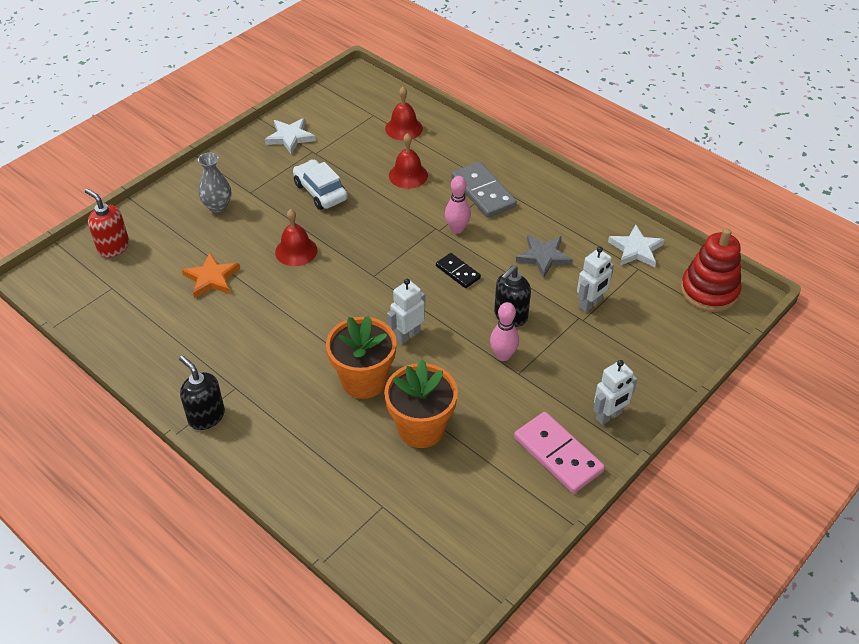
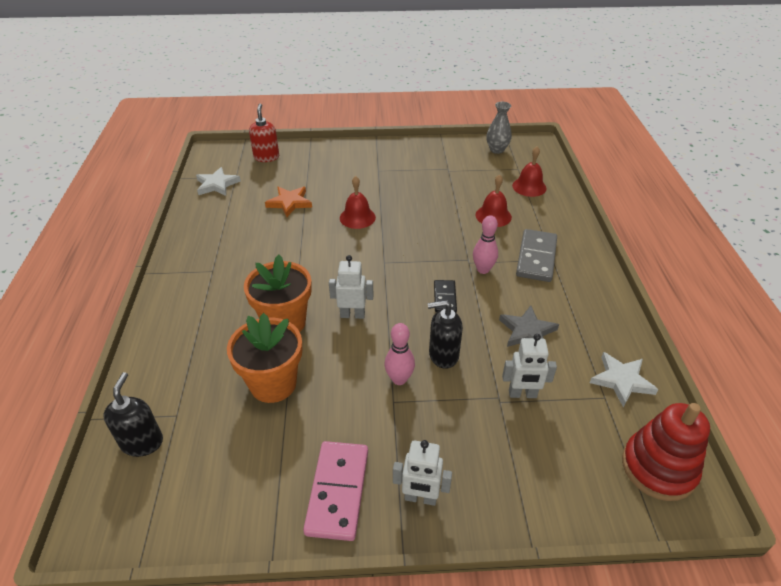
camera: 45 degrees right, 5 degrees down
black soap dispenser [179,356,225,430] -> black soap dispenser moved to [103,372,163,457]
grey vase [198,152,231,213] -> grey vase moved to [486,102,512,154]
white star [265,118,316,154] -> white star moved to [196,167,241,196]
white car [293,159,348,210] -> none

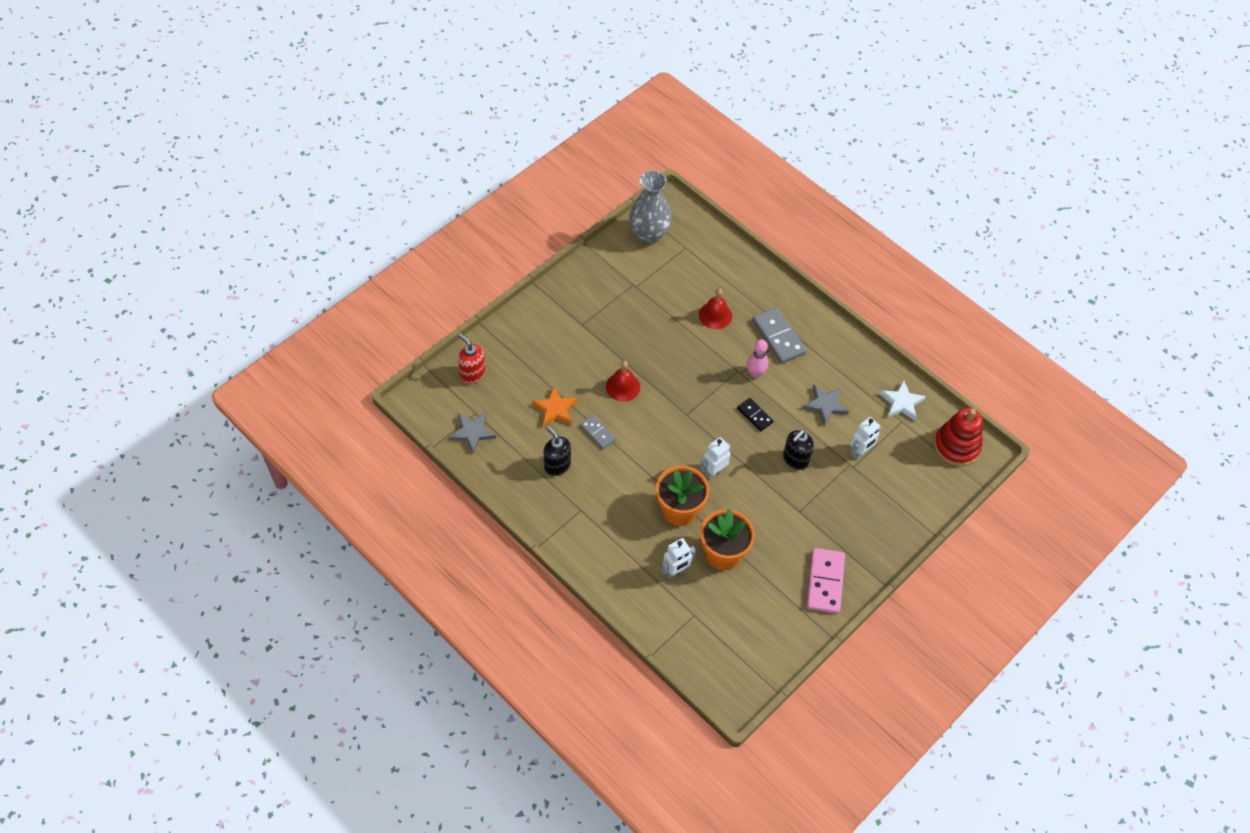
camera: 45 degrees left, 15 degrees up
black soap dispenser [103,372,163,457] -> black soap dispenser moved to [544,426,571,476]
white star [196,167,241,196] -> grey star [449,412,496,454]
pink domino [303,441,368,541] -> pink domino turned 45 degrees clockwise [807,548,845,614]
pink bowling pin [384,323,415,385] -> none
white robot [393,440,452,506] -> white robot moved to [661,538,696,579]
grey vase [486,102,512,154] -> grey vase [629,171,672,244], size x1.64
red bell [512,147,547,197] -> none
none -> grey domino [580,415,616,449]

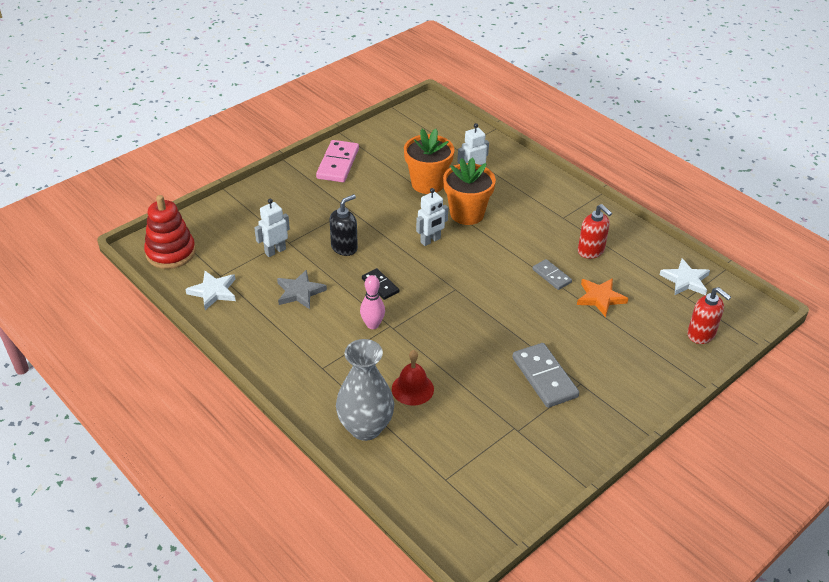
camera: 175 degrees left, 15 degrees down
grey star [449,412,496,454] -> white star [660,258,710,295]
black soap dispenser [544,426,571,476] -> red soap dispenser [578,204,612,259]
red bell [606,361,640,402] -> none
grey vase [629,171,672,244] -> grey vase moved to [336,339,394,441]
grey domino [752,307,806,364] -> grey domino moved to [512,343,579,408]

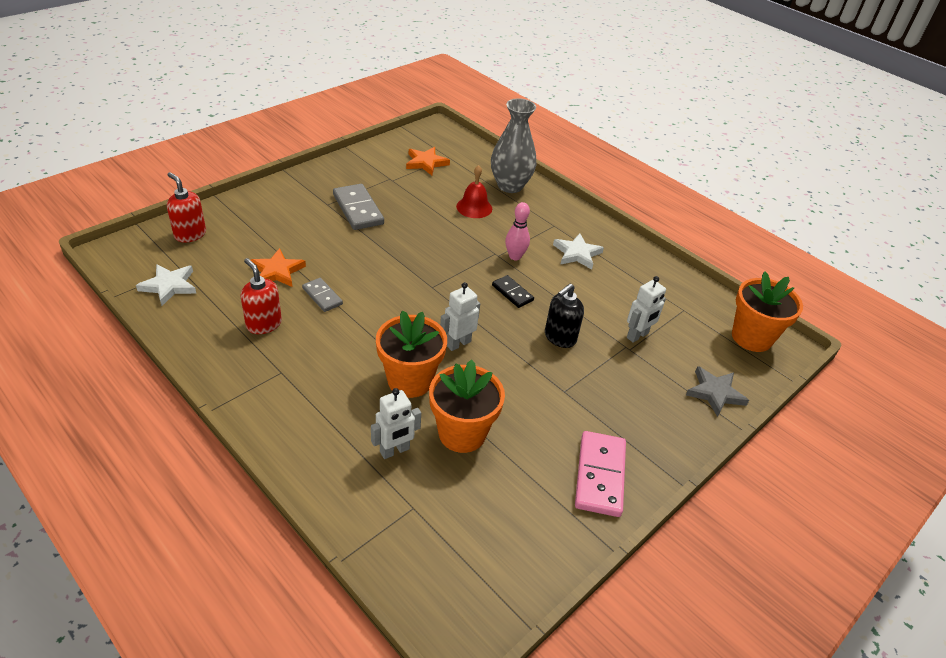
camera: 175 degrees right, 0 degrees up
red stacking toy [144,195,196,269] -> orange flower pot [732,271,803,352]
white star [185,271,236,310] -> white star moved to [553,233,604,270]
grey star [277,270,327,309] -> grey star moved to [686,366,749,417]
none -> orange star [406,147,450,176]

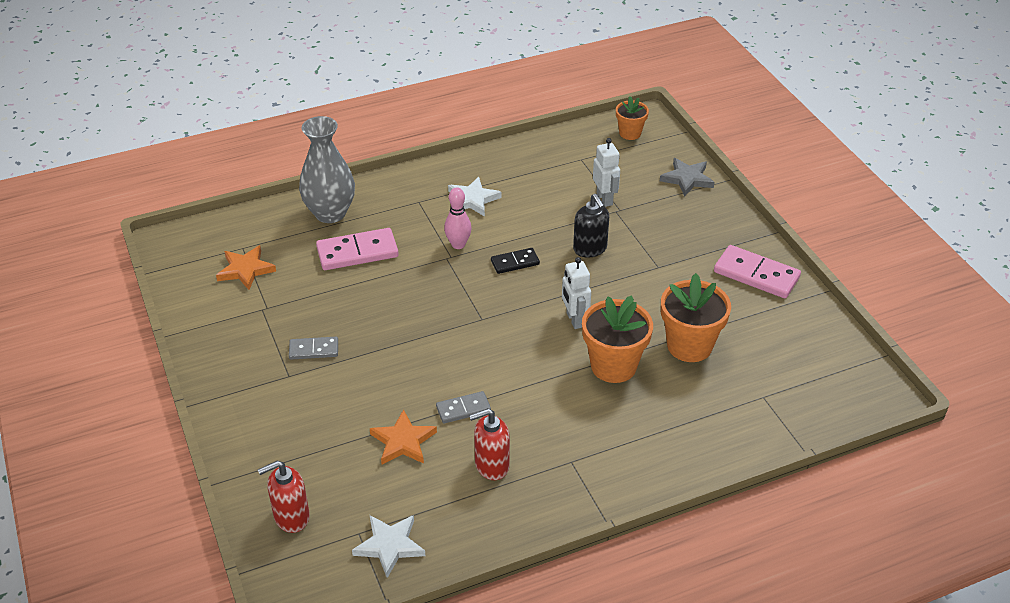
camera: 65 degrees left, 0 degrees up
grey domino [333,184,384,230] -> grey domino [289,337,338,360], size x0.58
white robot [371,388,421,459] -> none
red bell [456,165,492,218] -> pink domino [316,228,399,270]
orange flower pot [732,271,803,352] -> orange flower pot [616,96,649,140], size x0.58

